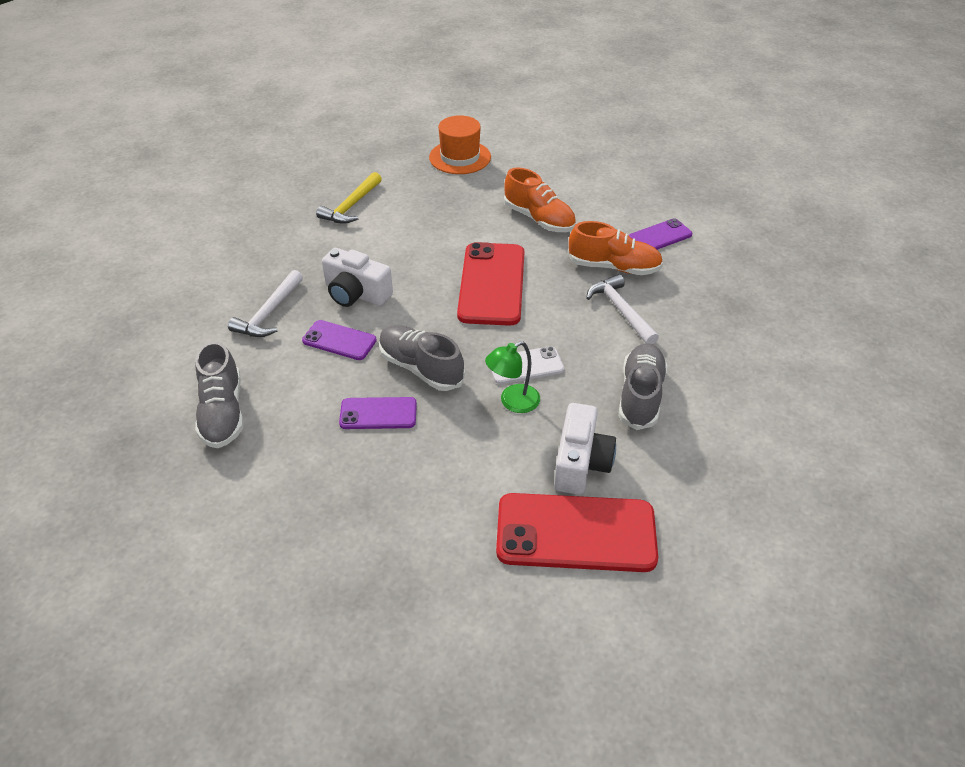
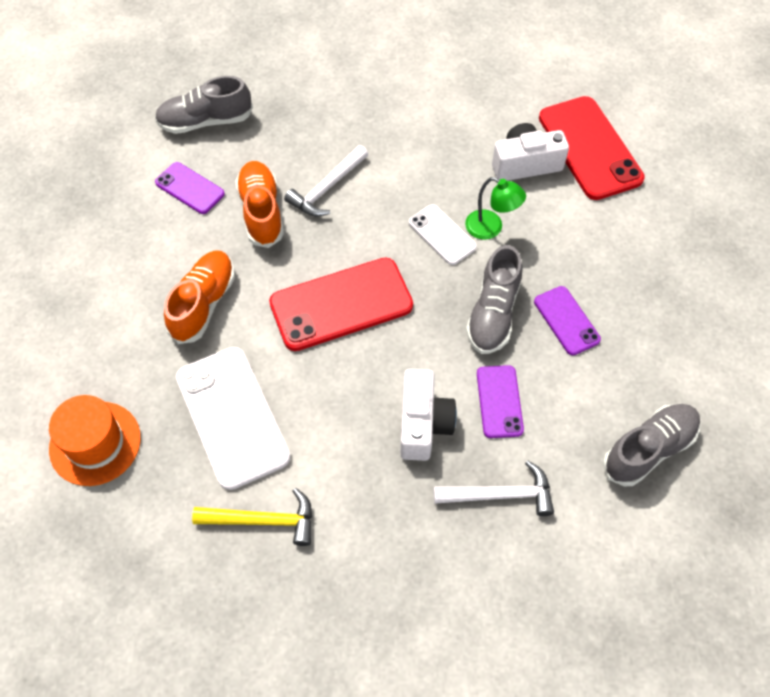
camera: 115 degrees left, 15 degrees up
grey shoe [619,343,668,430] -> grey shoe moved to [155,76,253,134]
none -> white phone [176,347,290,490]

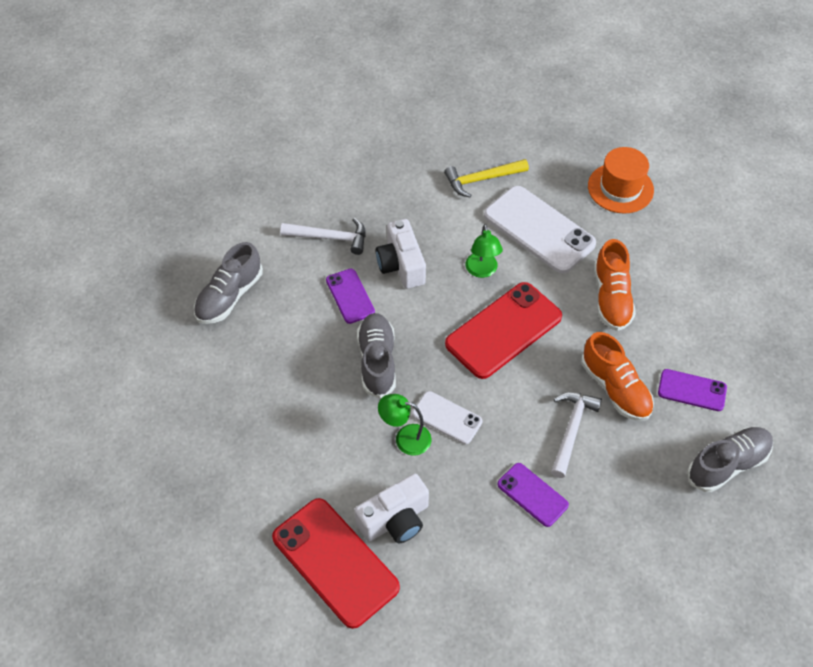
camera: 160 degrees right, 5 degrees down
white hammer [434,461,554,516] -> white hammer turned 150 degrees counterclockwise [280,218,366,255]
purple phone [534,286,601,355] -> purple phone moved to [497,463,569,527]
none -> green lamp [465,224,503,278]

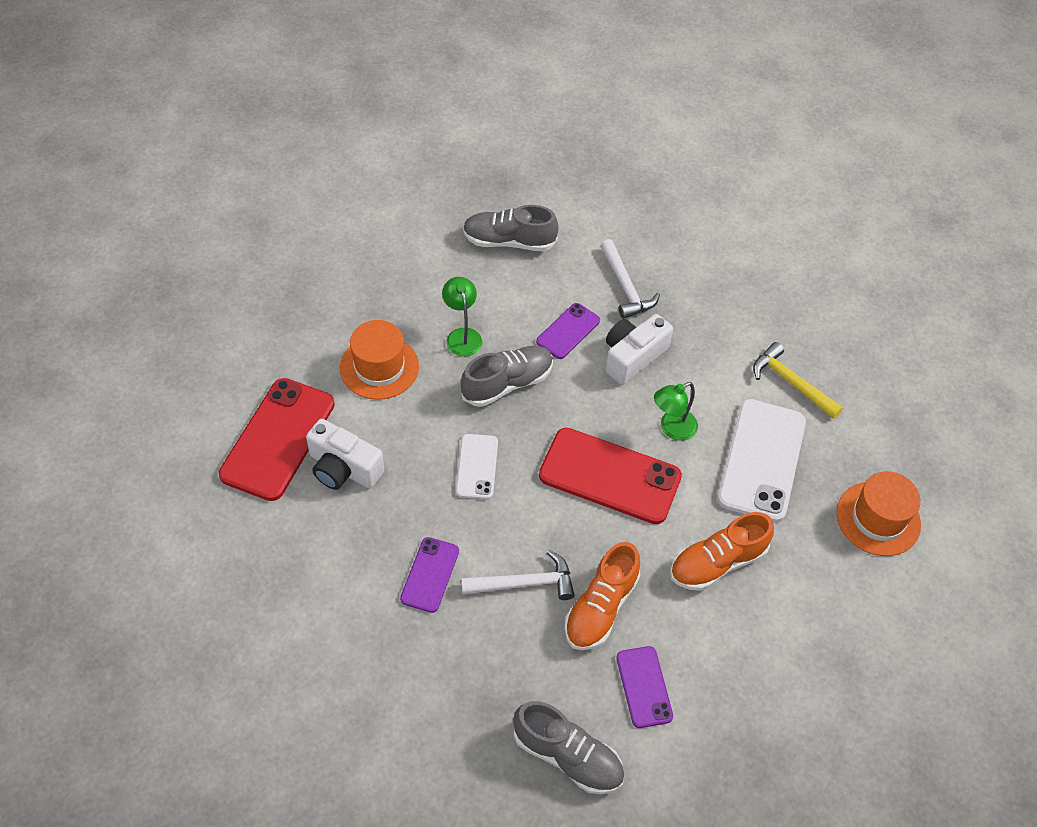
camera: 60 degrees right, 0 degrees up
green lamp [378,394,432,456] -> green lamp moved to [442,277,482,357]
none -> orange hat [340,320,419,400]

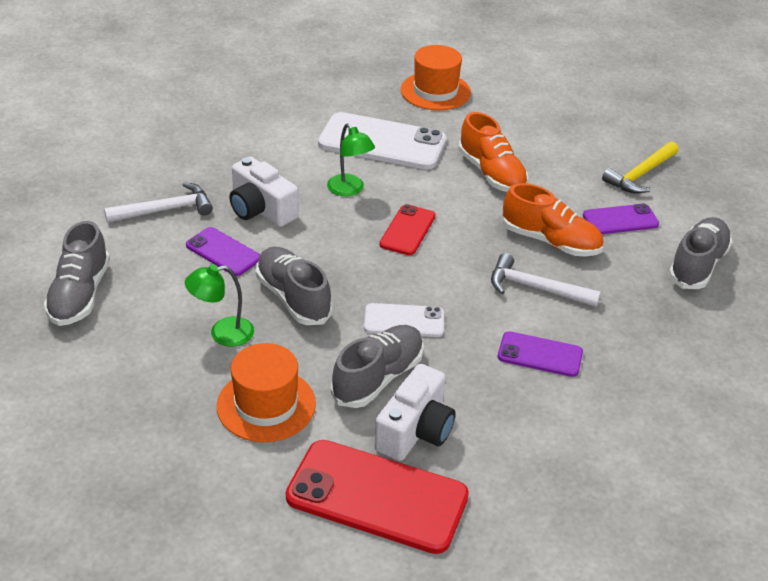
camera: 90 degrees left, 15 degrees down
white hammer [461,550,575,600] -> white hammer turned 60 degrees counterclockwise [491,253,601,307]
red phone [539,428,682,524] -> red phone [379,204,435,255], size x0.54
yellow hammer [753,342,843,419] -> yellow hammer moved to [602,141,679,193]
none -> grey shoe [331,325,424,408]

